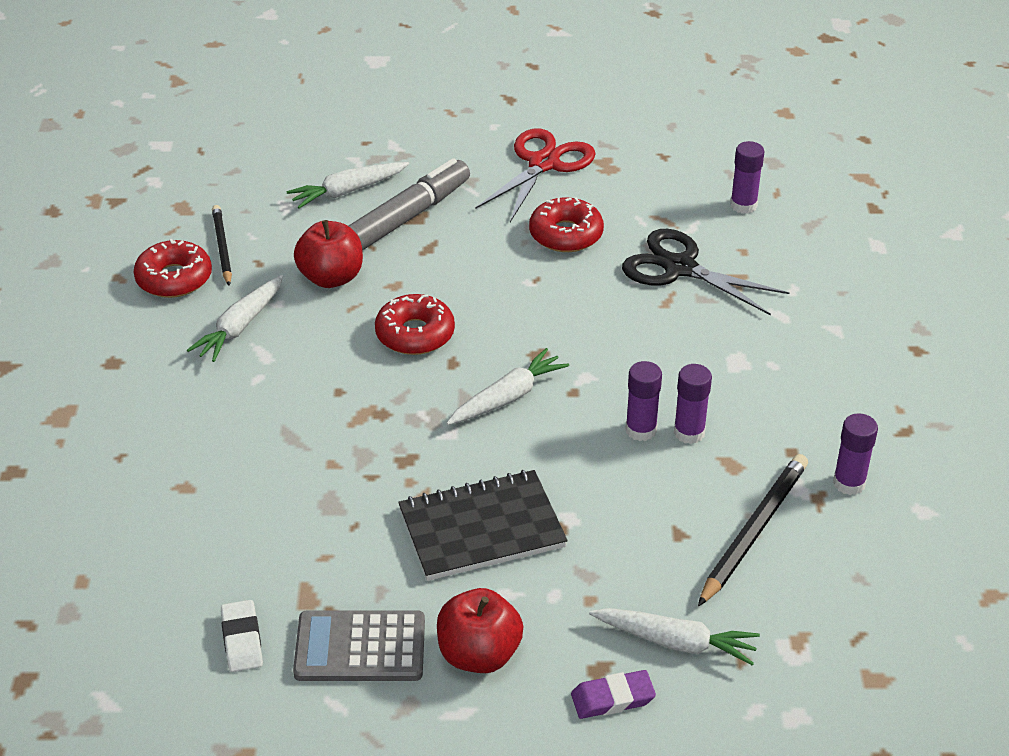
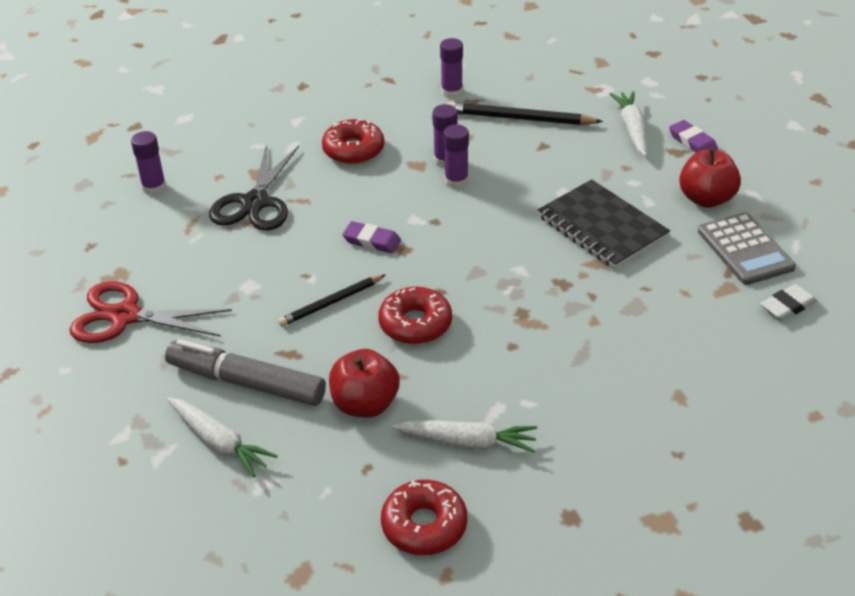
camera: 110 degrees left, 0 degrees up
black pencil [212,205,232,286] -> black pencil moved to [278,274,386,327]
white carrot [446,348,569,425] -> none
red donut [529,197,604,252] -> red donut moved to [322,119,384,164]
none -> purple eraser [342,221,401,253]

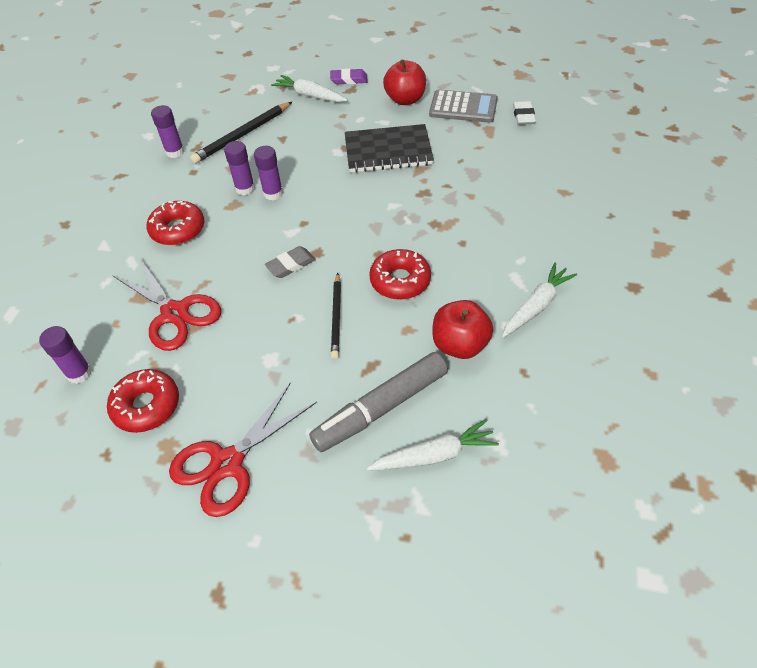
camera: 55 degrees left, 10 degrees up
black scissors [209,144,299,231] -> red scissors [112,257,221,351]
purple eraser [342,221,401,253] -> grey eraser [265,246,316,278]
red donut [381,480,468,555] -> red donut moved to [107,369,179,433]

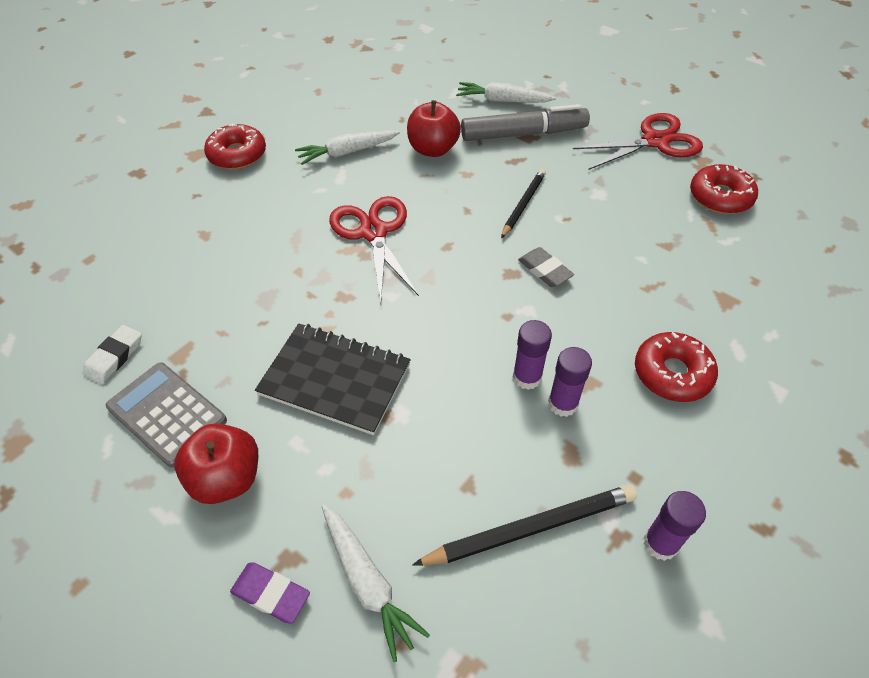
camera: 155 degrees left, 0 degrees up
purple glue stick [39,326,92,384] -> none
red scissors [112,257,221,351] -> red scissors moved to [329,196,419,302]
grey eraser [265,246,316,278] -> grey eraser turned 60 degrees clockwise [518,247,574,287]
red donut [369,249,431,300] -> red donut moved to [204,123,266,170]

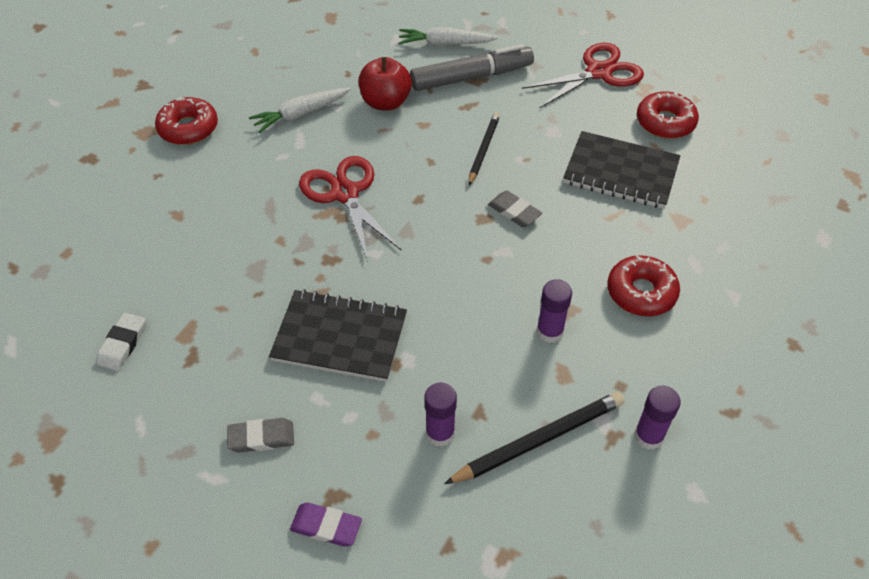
camera: 10 degrees left, 0 degrees up
grey calculator [106,362,227,468] -> none
red apple [175,423,258,504] -> grey eraser [227,418,294,453]
white carrot [322,504,430,662] -> none
purple glue stick [513,320,552,390] -> purple glue stick moved to [425,383,457,446]
none -> black notebook [563,131,680,209]

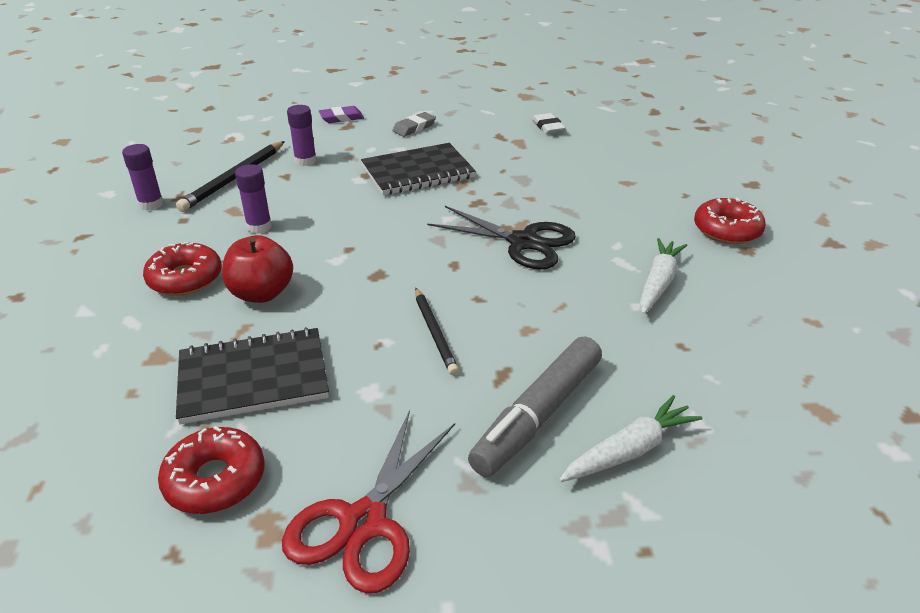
camera: 145 degrees right, 15 degrees down
red scissors [299,156,402,262] -> black scissors [427,206,576,270]
red apple [359,57,412,111] -> red apple moved to [222,235,293,303]
grey eraser [488,191,542,227] -> none

